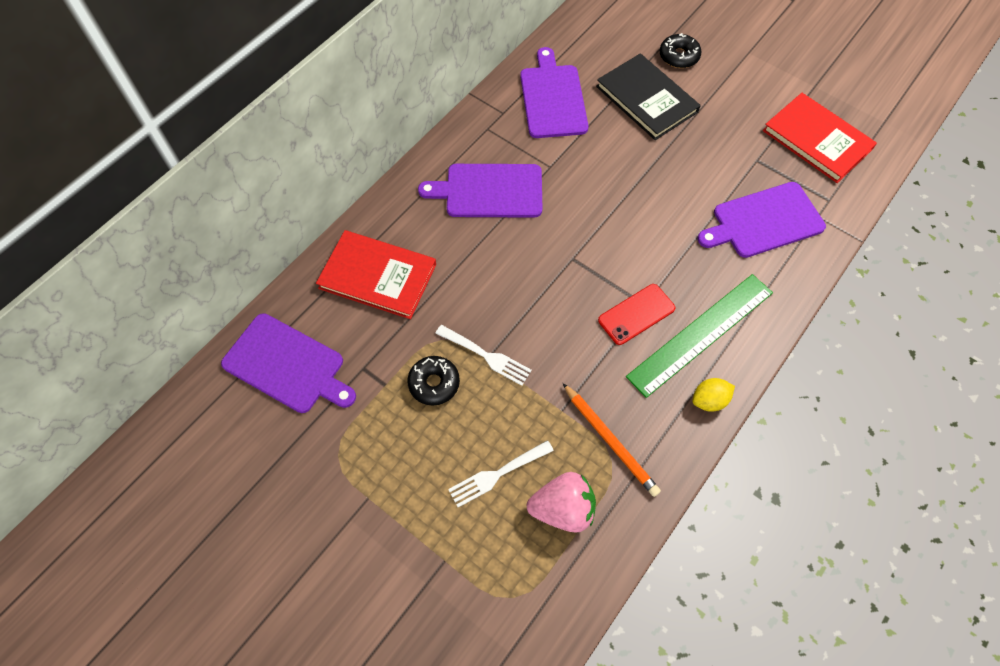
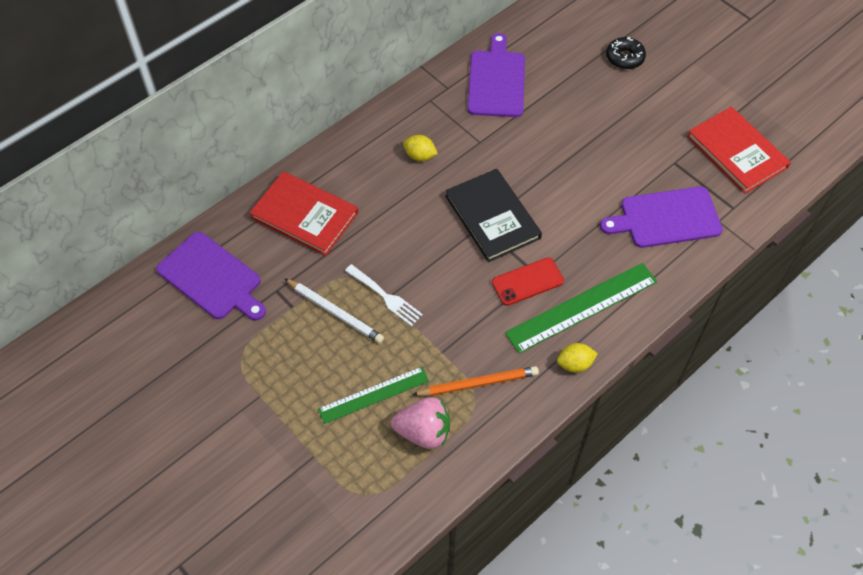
camera: 10 degrees right, 5 degrees down
black donut [407,356,460,406] -> white pencil [284,278,384,344]
purple cutting board [418,164,543,218] -> yellow lemon [403,135,438,161]
white fork [448,440,554,507] -> green ruler [318,367,429,424]
orange pencil [563,383,661,497] -> orange pencil turned 75 degrees counterclockwise [412,366,539,396]
black book [596,53,701,140] -> black book moved to [445,169,542,262]

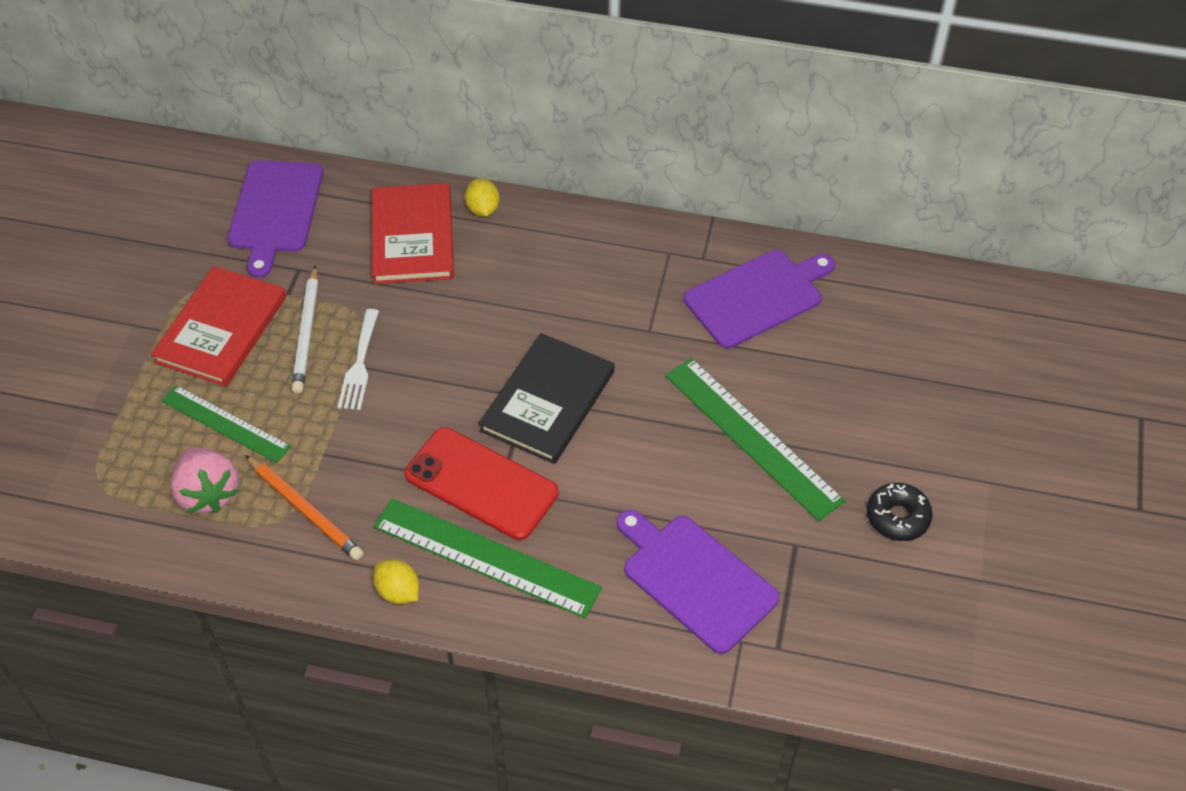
camera: 55 degrees right, 5 degrees down
yellow lemon [403,135,438,161] -> yellow lemon moved to [465,178,500,217]
red phone [492,258,564,306] -> red phone [404,427,559,540], size x1.53
black donut [606,37,646,69] -> black donut moved to [867,483,933,541]
red book [687,107,791,194] -> red book moved to [151,266,286,387]
none -> green ruler [665,358,845,521]

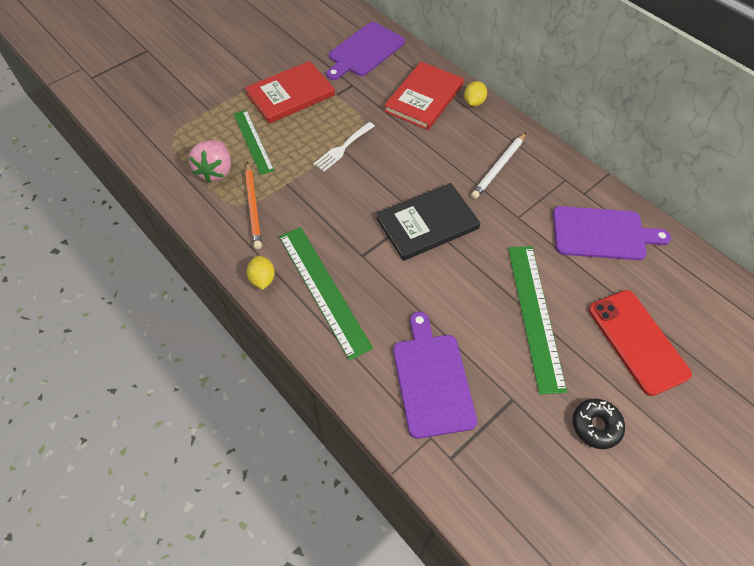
camera: 35 degrees right, 5 degrees up
white pencil [291,265,318,393] -> white pencil moved to [471,132,526,199]
red phone [404,427,559,540] -> red phone moved to [589,290,692,396]

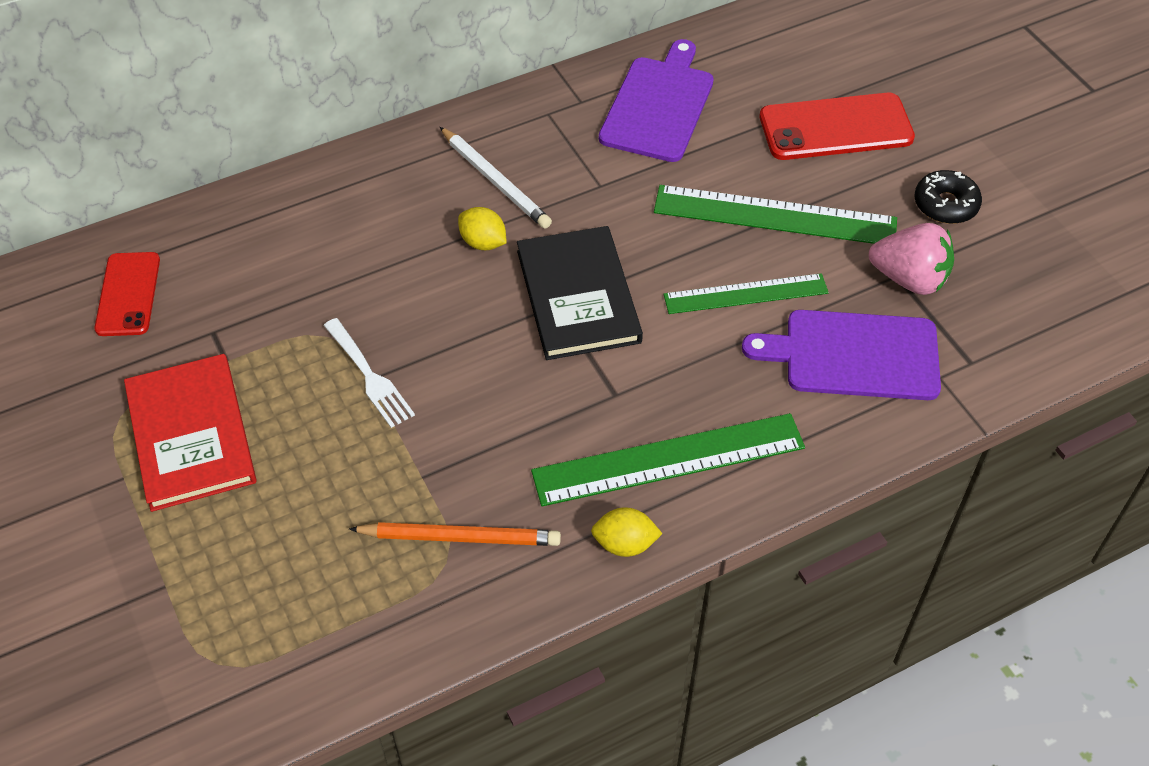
camera: 75 degrees left, 5 degrees down
pink strawberry [189,140,231,183] -> pink strawberry moved to [869,223,954,295]
green ruler [234,110,274,175] -> green ruler moved to [663,273,829,314]
purple cutting board [326,22,405,80] -> red phone [94,252,160,336]
red book [384,62,464,130] -> none
yellow lemon [464,81,487,107] -> yellow lemon moved to [458,207,507,250]

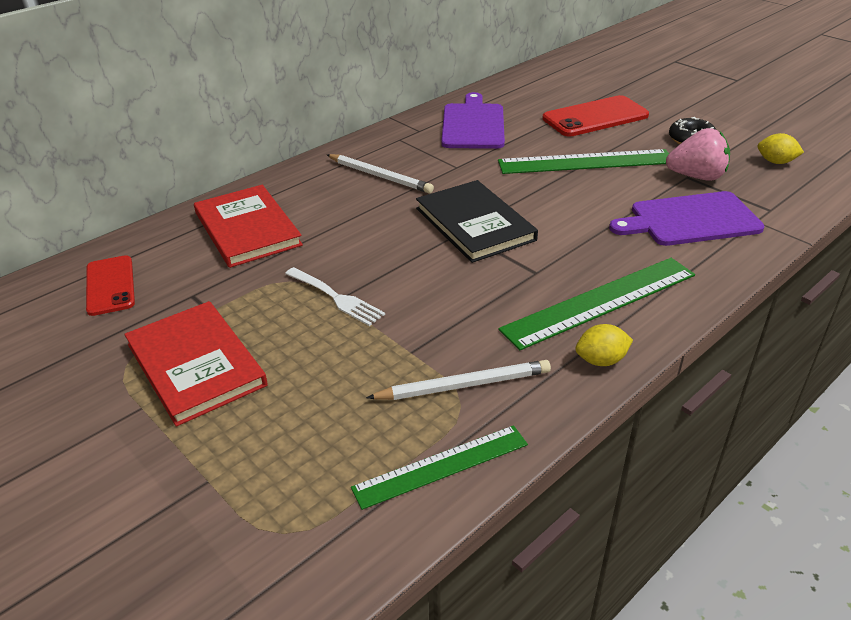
camera: 15 degrees left, 15 degrees down
orange pencil [349,522,561,546] -> white pencil [366,360,551,400]
yellow lemon [458,207,507,250] -> yellow lemon moved to [757,133,804,164]
green ruler [663,273,829,314] -> green ruler moved to [351,425,528,510]
none -> red book [194,185,303,268]

